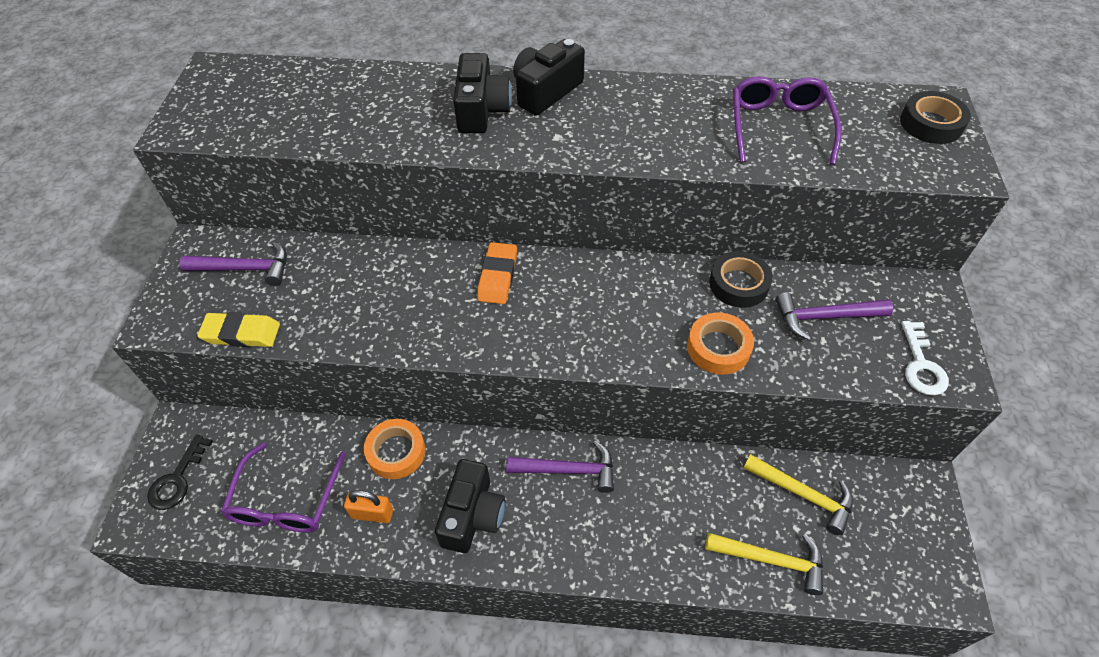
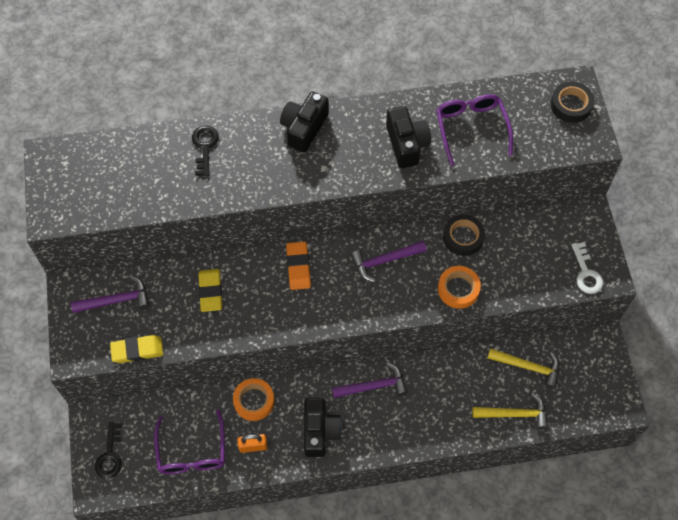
camera: 15 degrees left, 10 degrees up
black camera [453,53,512,133] -> black camera moved to [386,106,431,168]
purple hammer [775,293,893,340] -> purple hammer moved to [350,241,427,282]
none -> black key [192,126,219,176]
none -> yellow eraser [198,269,222,312]

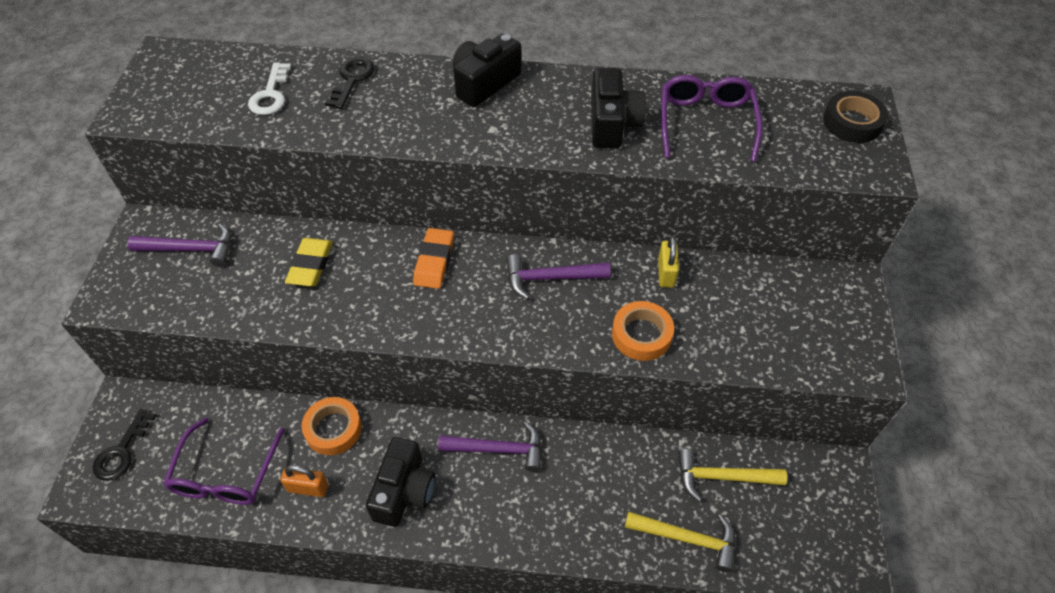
camera: 15 degrees right, 10 degrees down
yellow eraser [110,335,163,363] -> none
black tape [443,214,485,256] -> yellow padlock [658,236,679,288]
yellow hammer [488,348,559,389] -> yellow hammer turned 150 degrees clockwise [678,449,787,502]
white key [572,242,603,294] -> white key moved to [248,63,291,115]

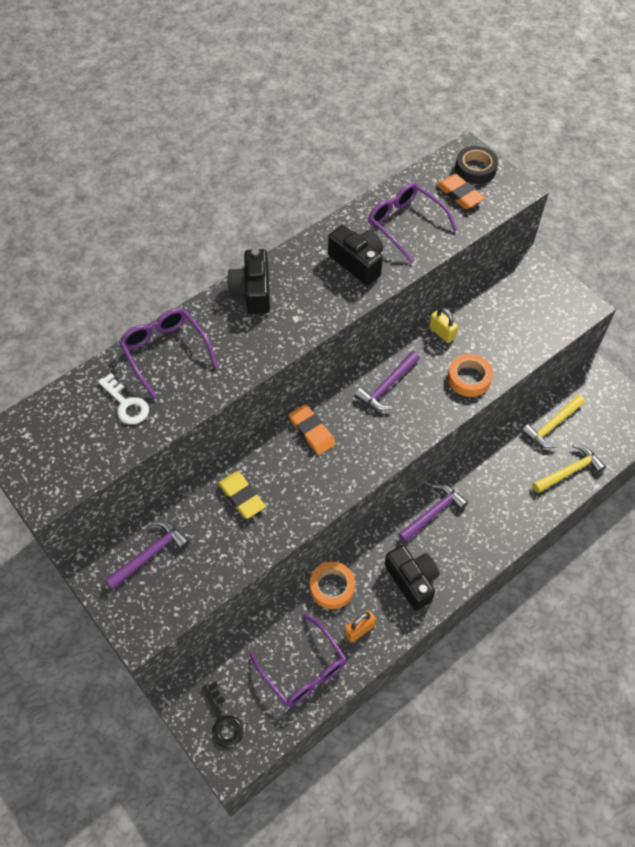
camera: 45 degrees left, 5 degrees up
black key [325,57,374,109] -> purple glasses [119,308,218,399]
none -> orange eraser [437,174,485,209]

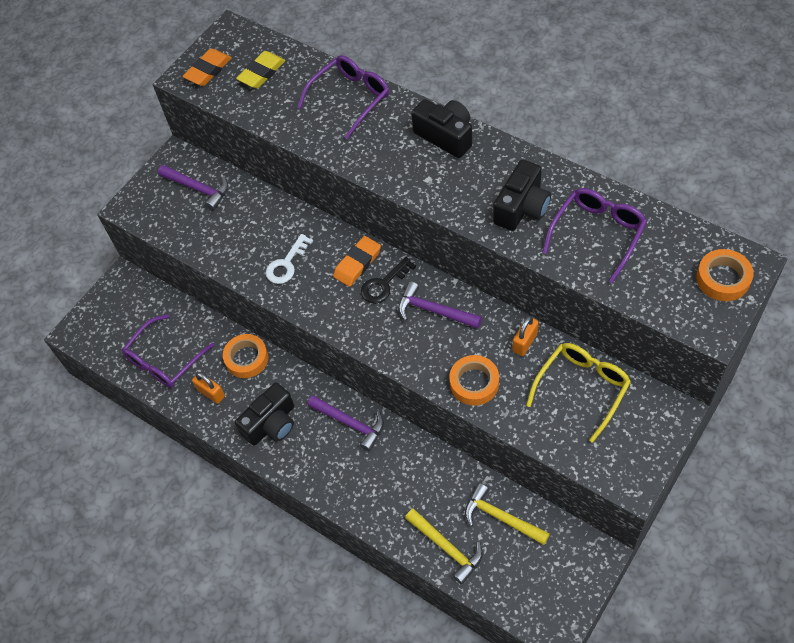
camera: 80 degrees right, 0 degrees up
white key [98,373,149,424] -> white key moved to [266,234,313,284]
black key [202,681,244,748] -> black key moved to [361,257,416,304]
yellow eraser [218,472,266,519] -> yellow eraser moved to [236,51,286,88]
black camera [227,249,270,314] -> black camera turned 60 degrees clockwise [411,99,472,158]
yellow padlock [429,307,458,343] -> orange padlock [512,316,539,356]
orange eraser [437,174,485,209] -> orange eraser moved to [183,49,232,86]
black tape [455,146,498,184] -> orange tape [696,249,753,301]
none -> yellow glasses [526,343,631,443]

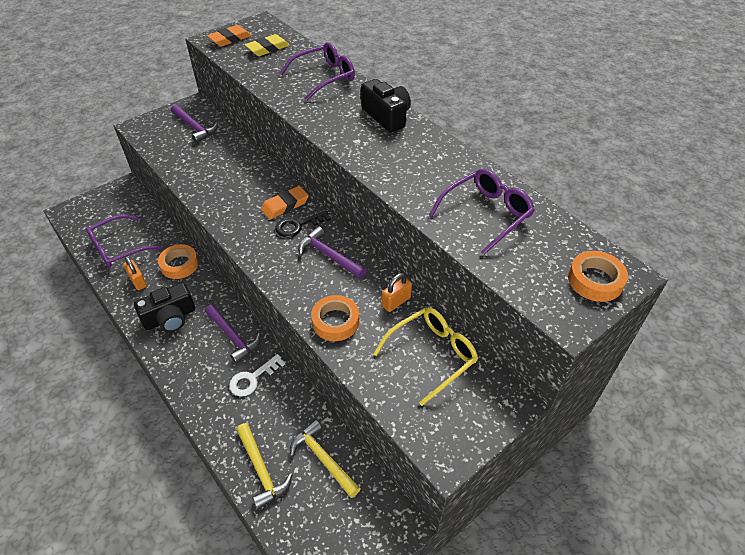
camera: 10 degrees right, 10 degrees down
white key [266,234,313,284] -> white key moved to [229,354,285,397]
black camera [493,160,551,231] -> none

